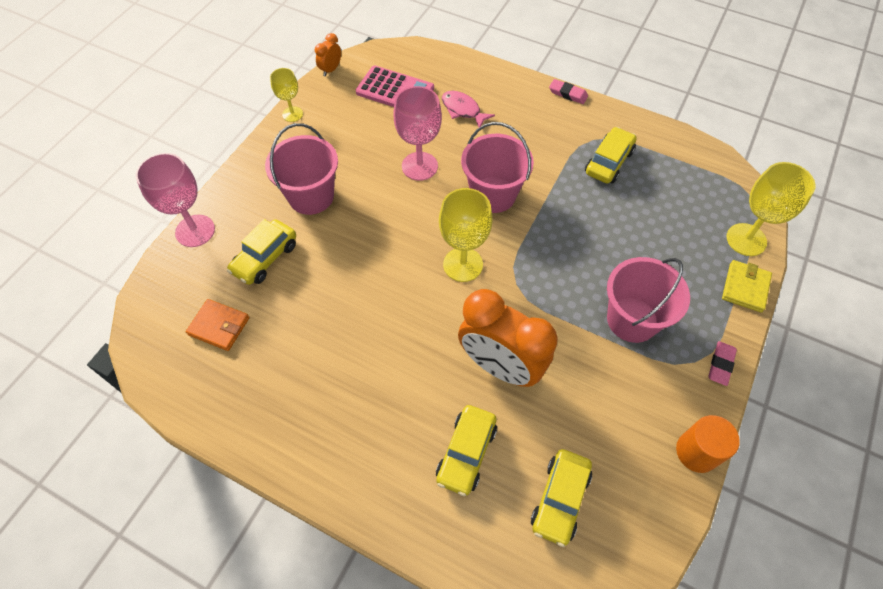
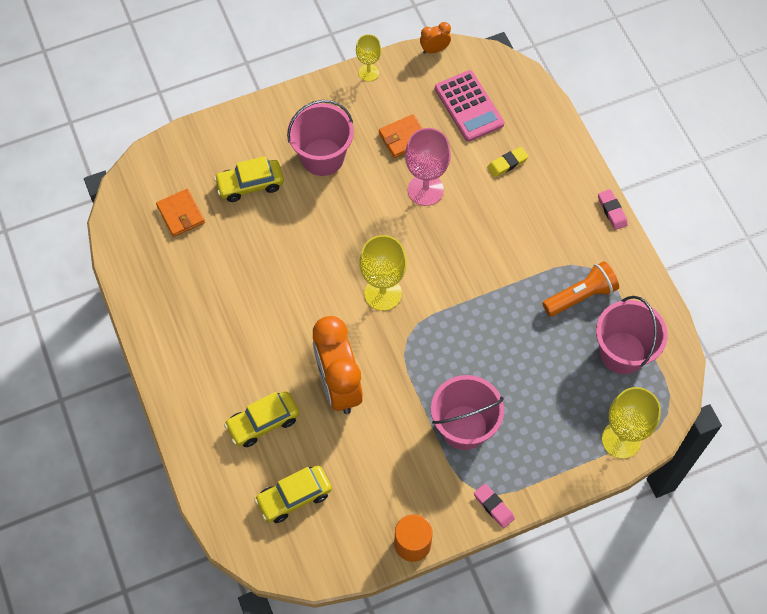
camera: 40 degrees right, 5 degrees up
pink goblet [136,153,215,247] -> none
pink fish [442,91,495,127] -> yellow eraser [487,147,529,178]
pink bucket [461,122,534,213] -> pink bucket moved to [596,296,668,374]
yellow car [585,127,637,184] -> orange flashlight [542,261,619,317]
pink eraser [708,341,737,386] -> pink eraser turned 75 degrees clockwise [474,484,515,528]
yellow wallet [722,260,772,313] -> none
none -> orange wallet [379,114,423,158]

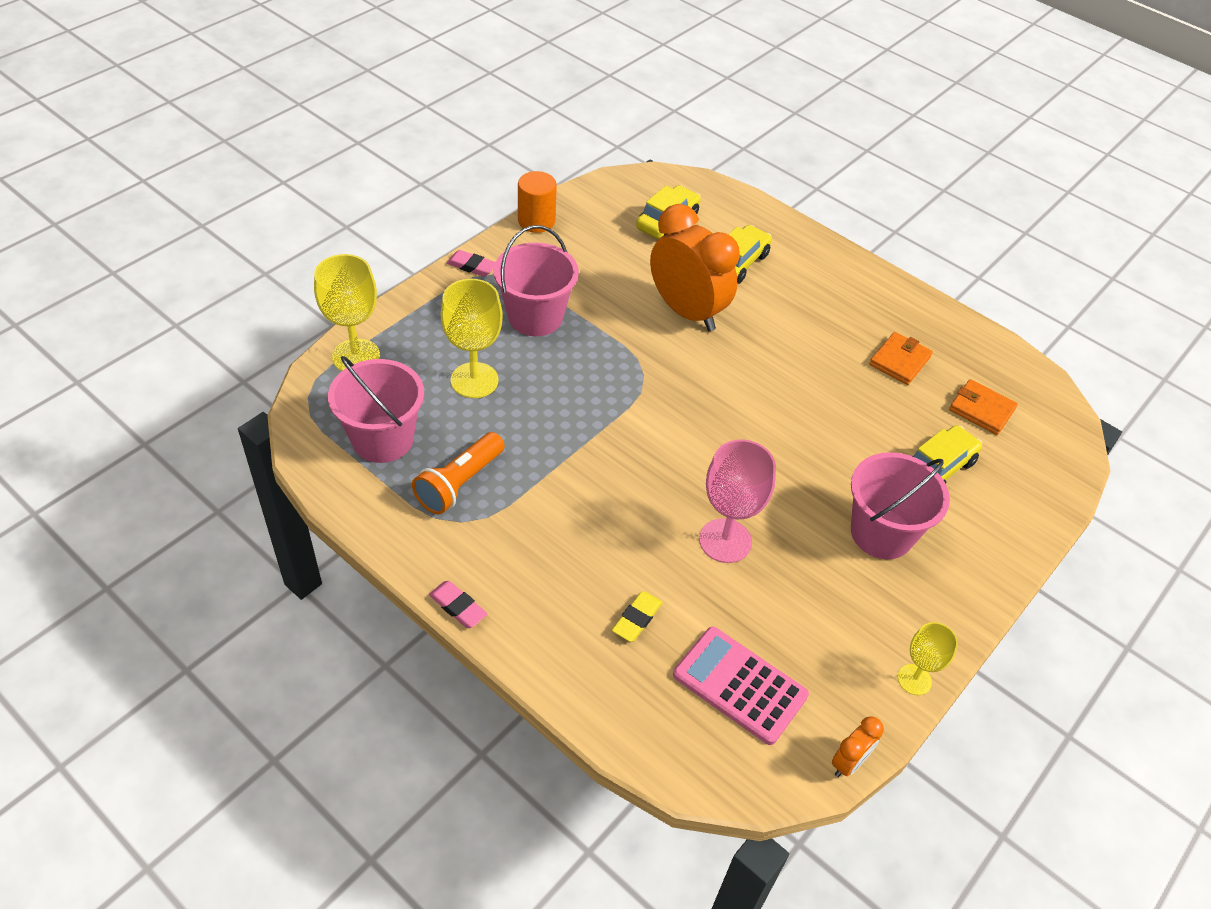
camera: 150 degrees right, 15 degrees down
yellow goblet [359,235,407,311] -> yellow goblet moved to [441,279,503,398]
orange wallet [379,114,423,158] -> orange wallet moved to [869,332,933,385]

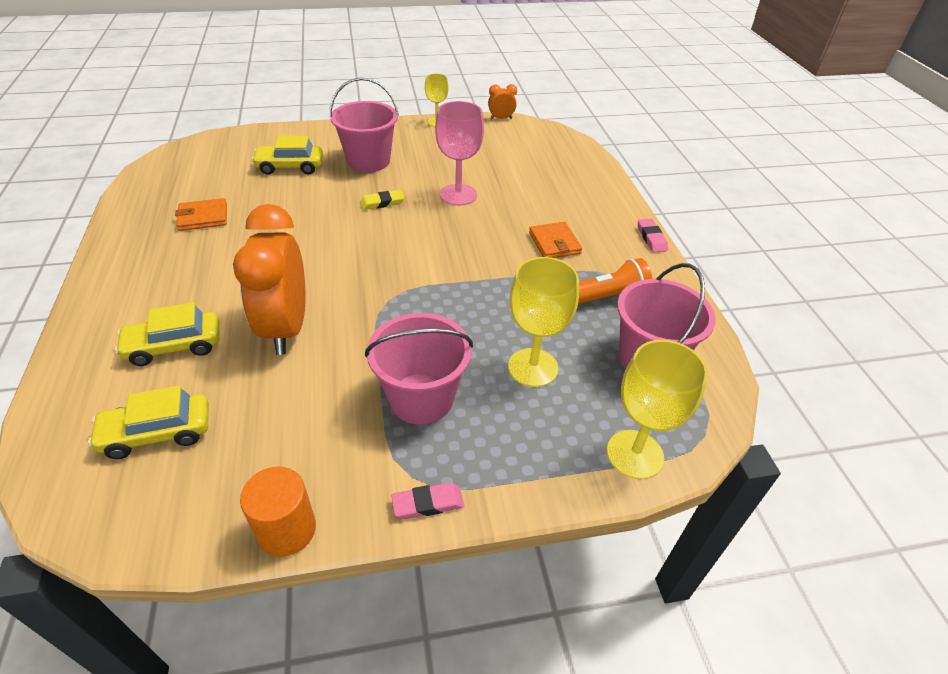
camera: 140 degrees left, 5 degrees down
pink eraser [447,250,495,277] -> pink eraser turned 75 degrees counterclockwise [391,483,464,519]
yellow eraser [612,591,663,642] -> yellow eraser moved to [360,190,405,210]
pink calculator [673,627,809,745] -> none
orange wallet [949,379,1018,435] -> orange wallet moved to [529,222,583,258]

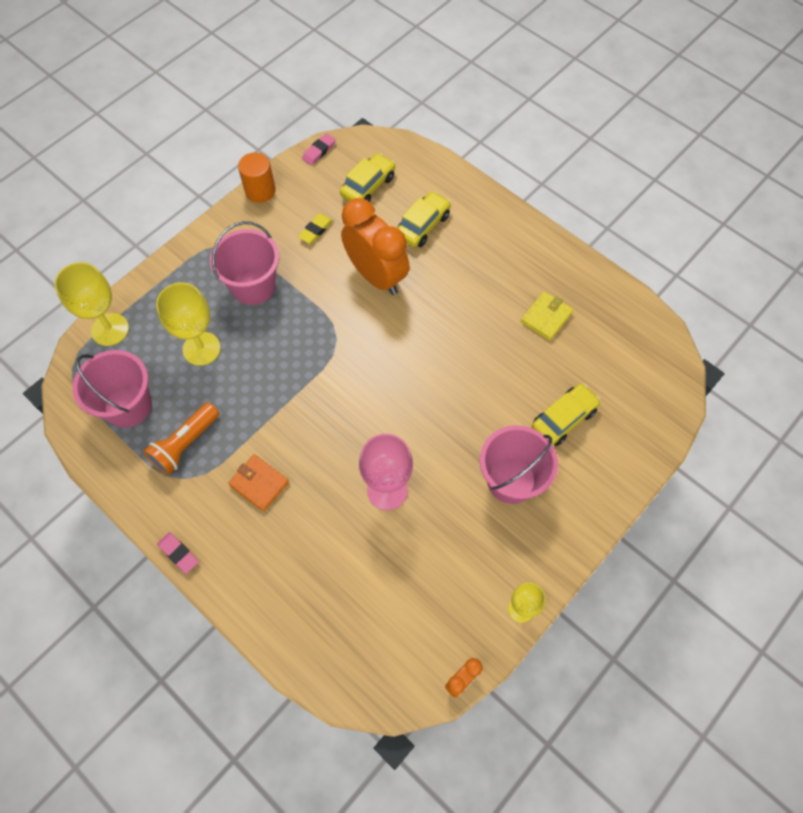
camera: 145 degrees right, 20 degrees up
orange wallet [175,198,227,231] -> yellow wallet [520,291,573,341]
yellow eraser [360,190,405,210] -> yellow eraser moved to [298,214,333,244]
pink eraser [391,483,464,519] -> pink eraser moved to [302,133,336,165]

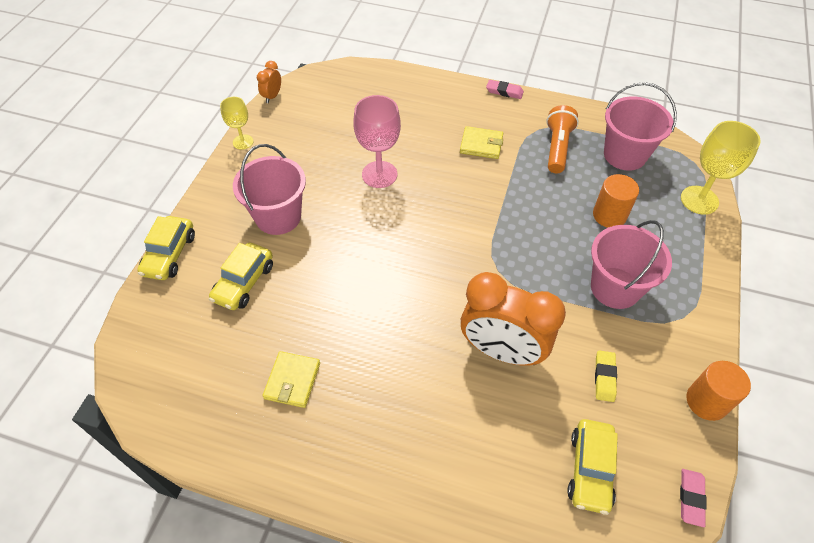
camera: 155 degrees right, 10 degrees down
yellow goblet [156,283,221,366] -> orange cylinder [593,174,639,228]
orange wallet [228,454,289,511] -> yellow wallet [460,126,503,159]
yellow car [397,191,451,247] -> yellow car moved to [137,216,195,280]

